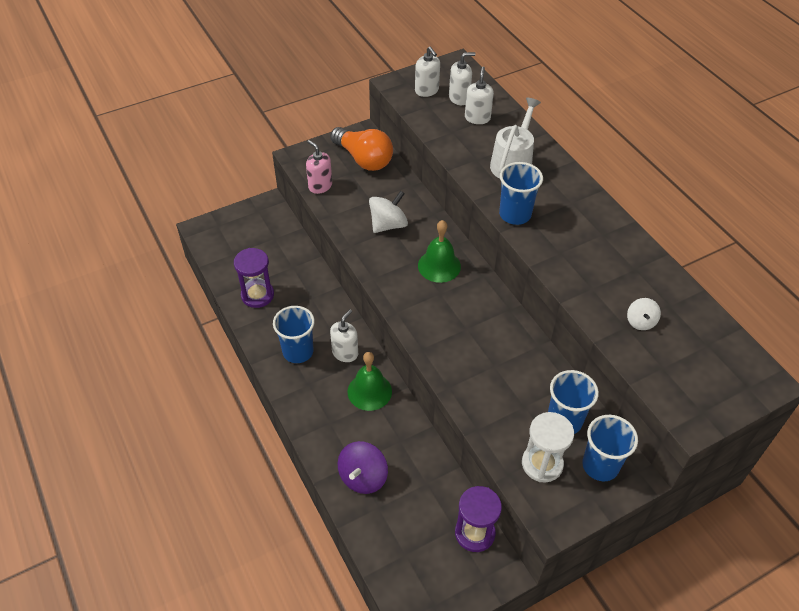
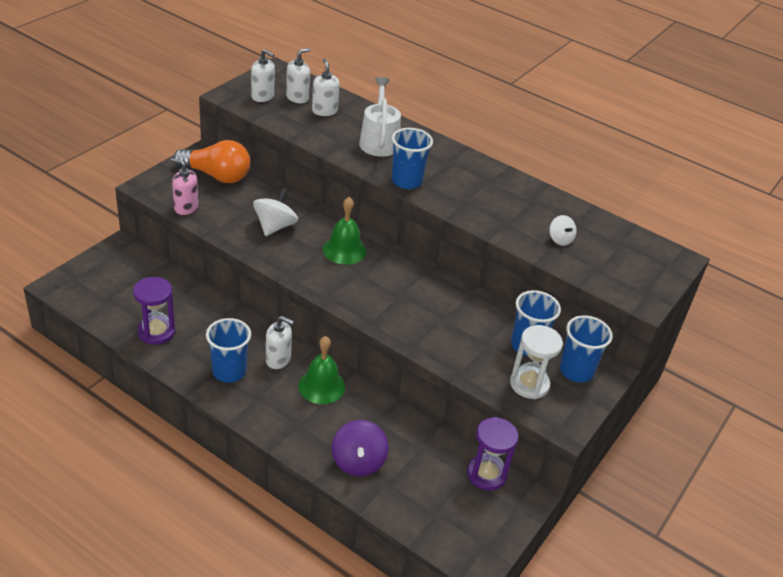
camera: 30 degrees left, 10 degrees down
white soap dispenser [330,309,358,362] -> white soap dispenser turned 105 degrees clockwise [266,316,294,369]

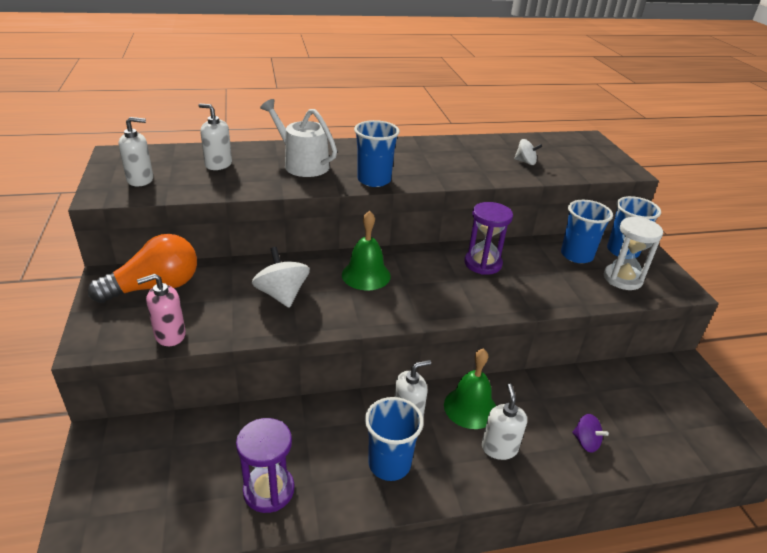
camera: 45 degrees left, 5 degrees down
white soap dispenser [286,48,310,103] -> white soap dispenser moved to [482,384,527,460]
purple spinning top [332,420,388,476] -> purple spinning top [572,414,609,452], size x0.59
purple hourglass [467,417,519,491] -> purple hourglass moved to [464,202,513,275]

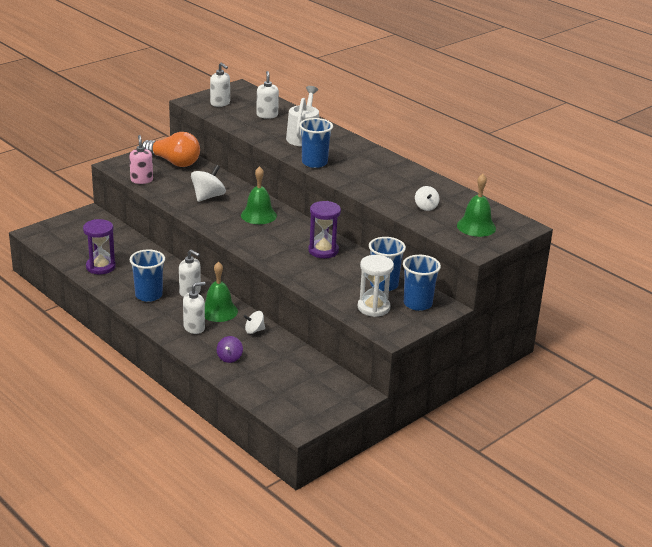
camera: 60 degrees right, 5 degrees down
pink soap dispenser [137,274,186,346] -> pink soap dispenser turned 45 degrees clockwise [129,135,153,184]
none -> white spinning top [243,311,265,334]
none -> green bell [457,174,496,237]

